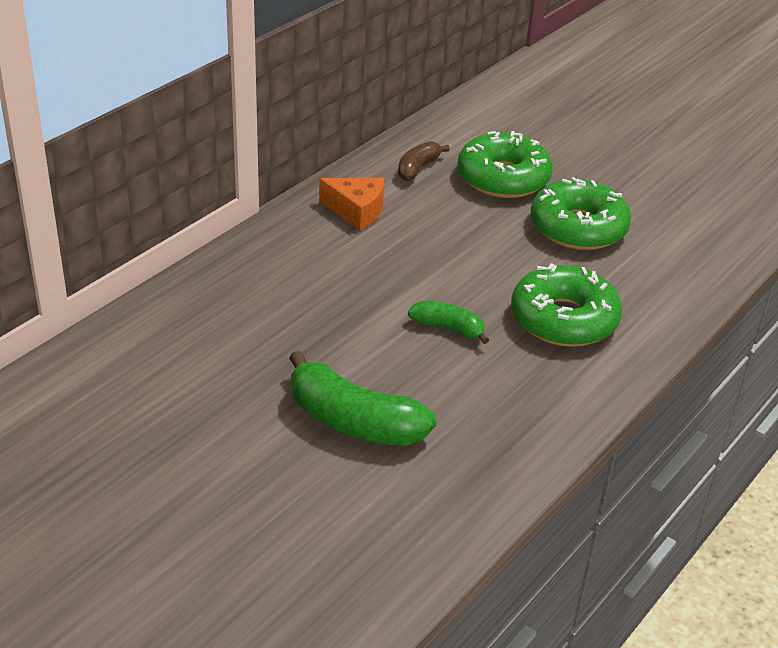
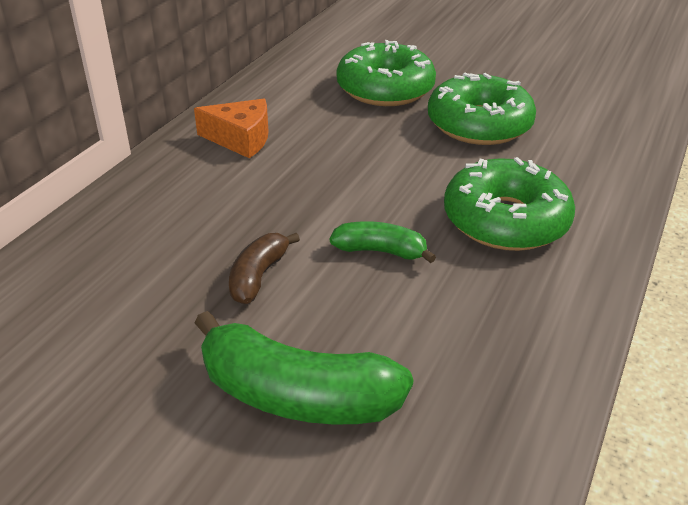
camera: 10 degrees left, 0 degrees up
brown banana [398,141,450,181] -> brown banana moved to [229,233,300,304]

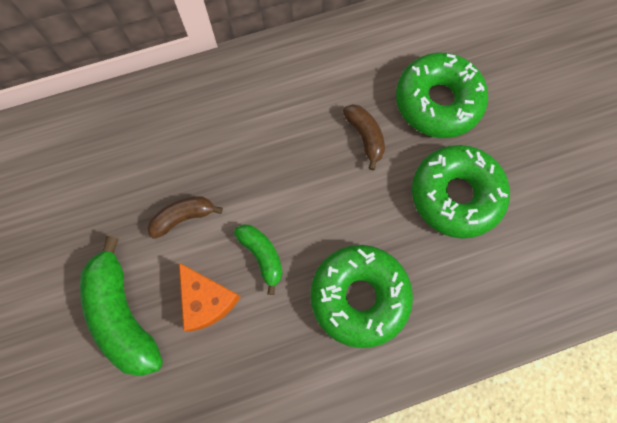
camera: 45 degrees right, 35 degrees up
orange cheese [194,99,269,158] -> orange cheese moved to [179,263,240,332]
none -> brown banana [343,104,385,170]

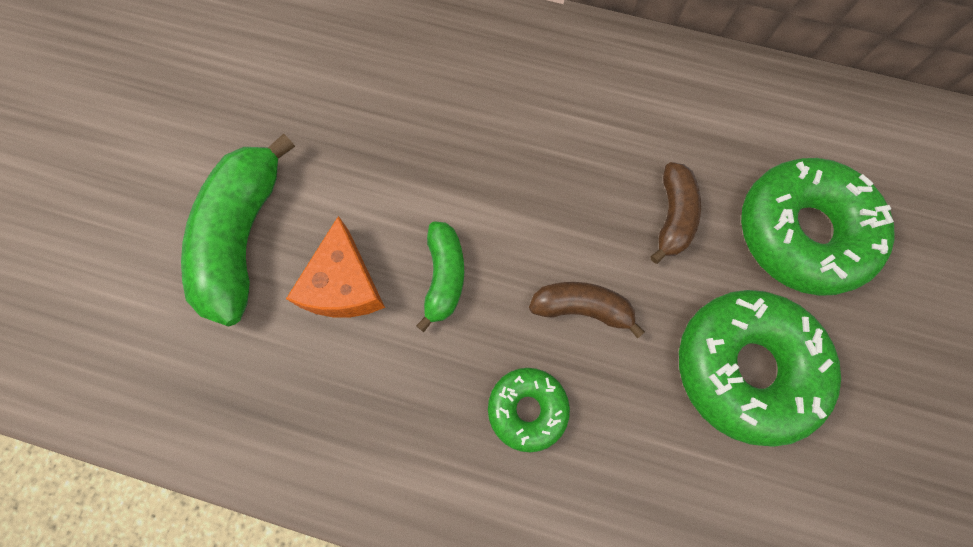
camera: 35 degrees right, 0 degrees up
brown banana [148,197,223,239] -> brown banana moved to [529,282,645,338]
green donut [310,245,413,348] -> green donut [488,368,570,452], size x0.53

